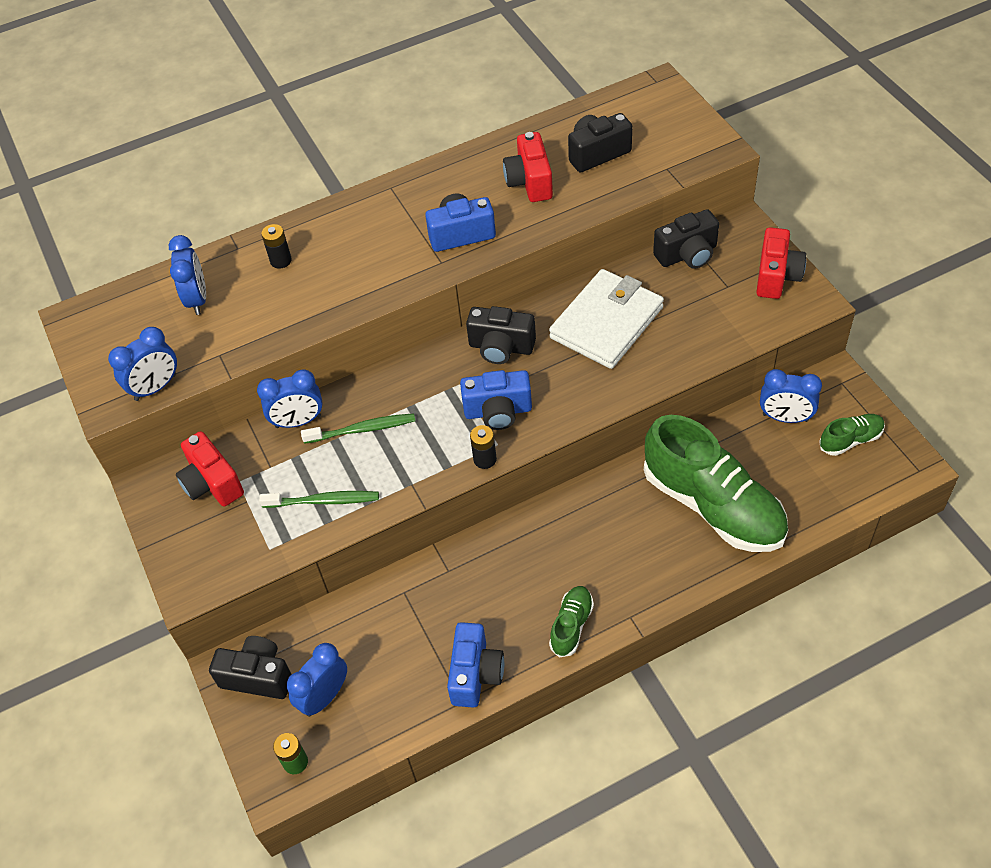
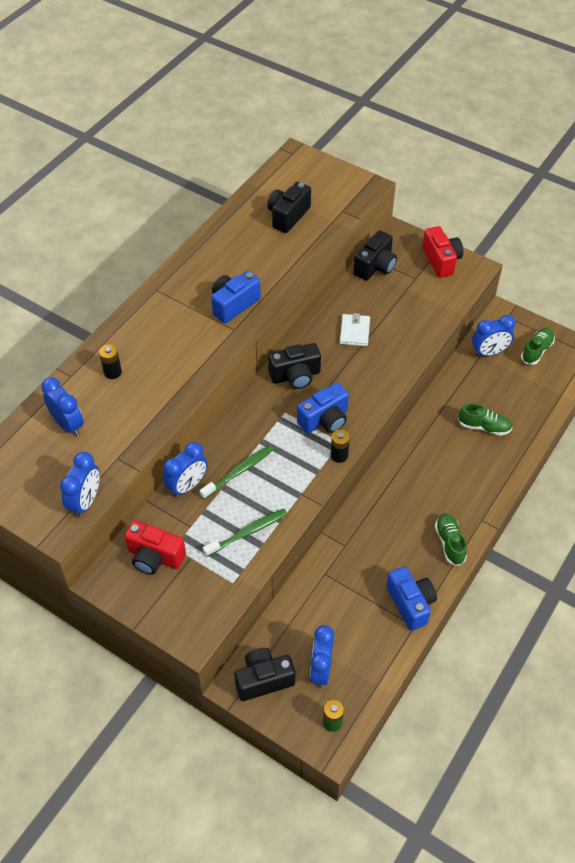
camera: 35 degrees left, 0 degrees up
red camera [503,132,553,202] -> none
white wallet [549,269,664,369] -> white wallet [340,313,370,346], size x0.49
green shoe [644,415,788,552] -> green shoe [458,403,512,436], size x0.45

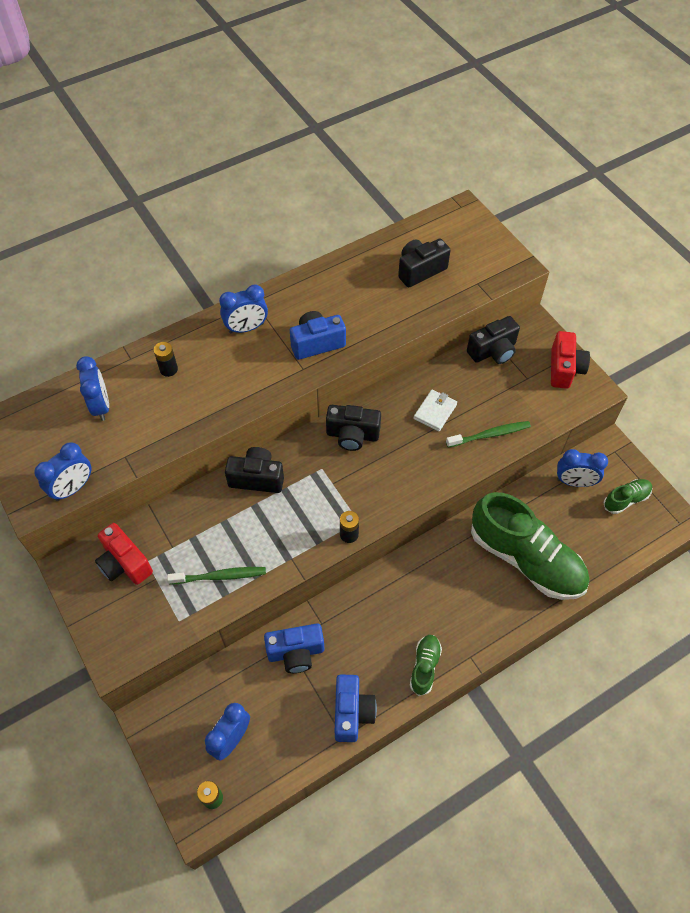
camera: 25 degrees right, 5 degrees up
blue clock [163,442,208,497] -> blue clock moved to [219,284,268,334]
green toothbrush [200,445,274,499] -> green toothbrush moved to [446,421,531,448]
black camera [234,648,295,701] -> black camera moved to [225,447,284,493]
blue camera [297,382,349,433] -> blue camera moved to [264,623,324,673]
green shoe [458,403,512,436] -> green shoe [471,492,589,600], size x2.24

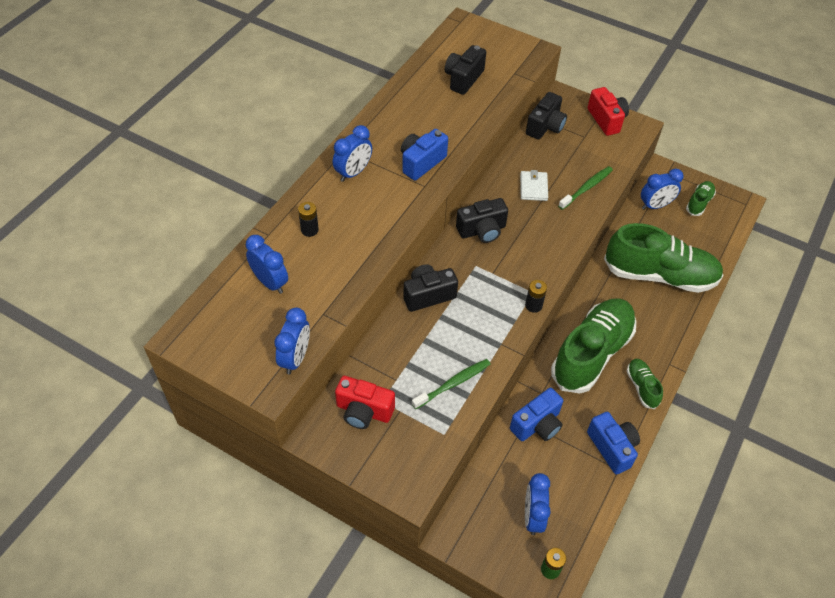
camera: 30 degrees left, 5 degrees down
none -> green shoe [551,298,636,394]

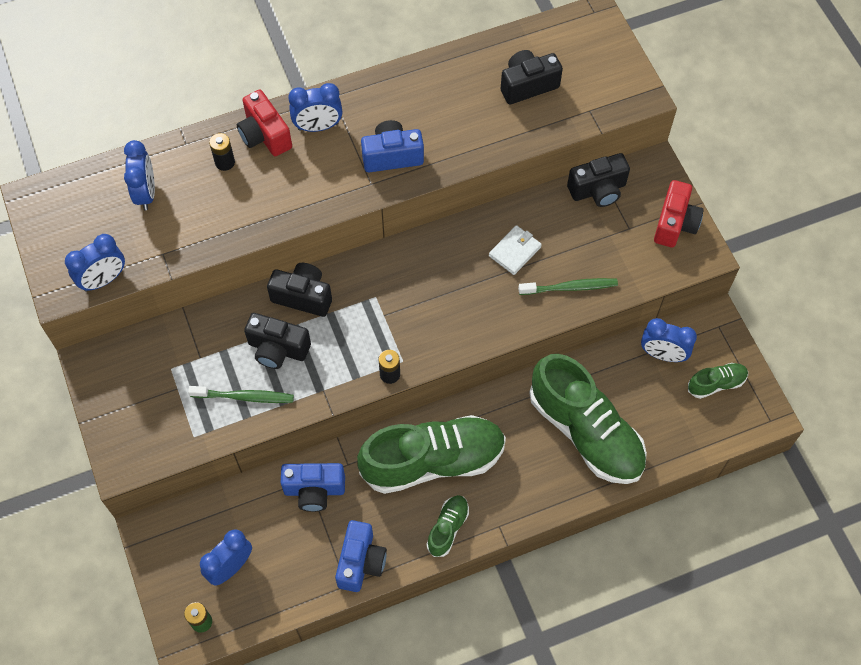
camera: 40 degrees right, 10 degrees up
red camera [335,376,395,429] -> red camera moved to [237,90,292,156]
black camera [456,198,508,243] -> black camera moved to [244,313,311,369]

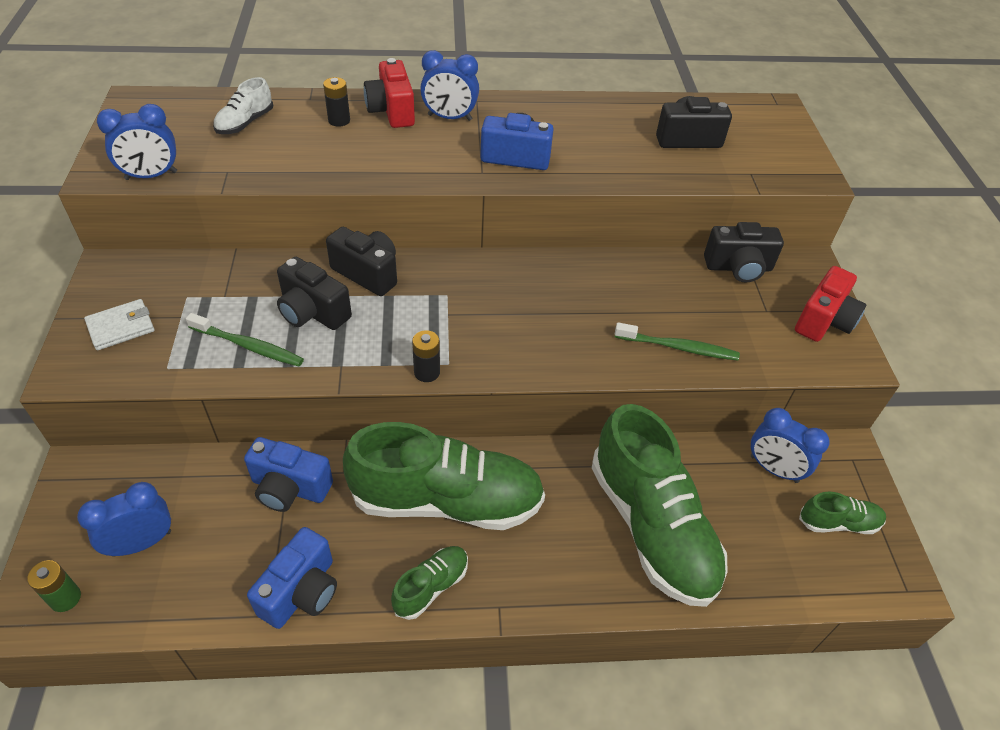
camera: 15 degrees right, 15 degrees down
blue clock [124,140,155,210] -> white shoe [213,77,273,134]
white wallet [489,225,542,275] -> white wallet moved to [84,299,155,350]

